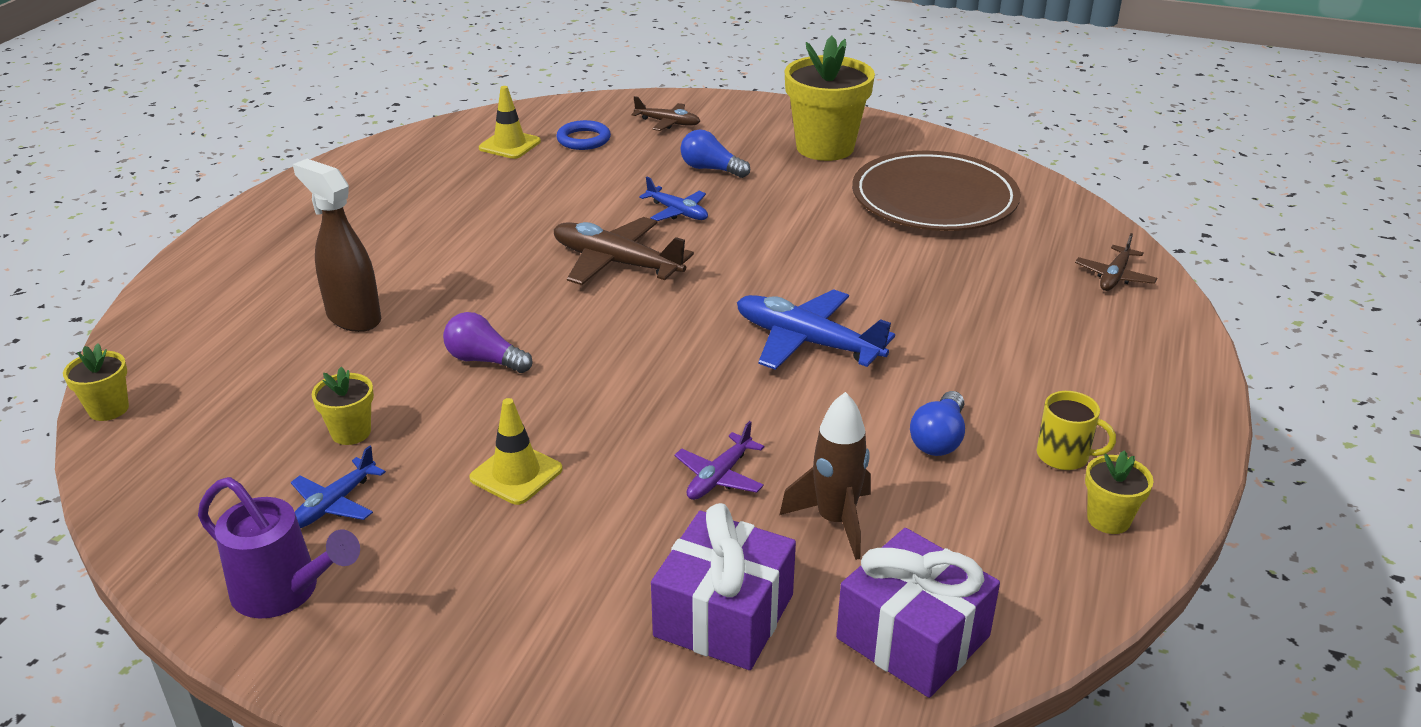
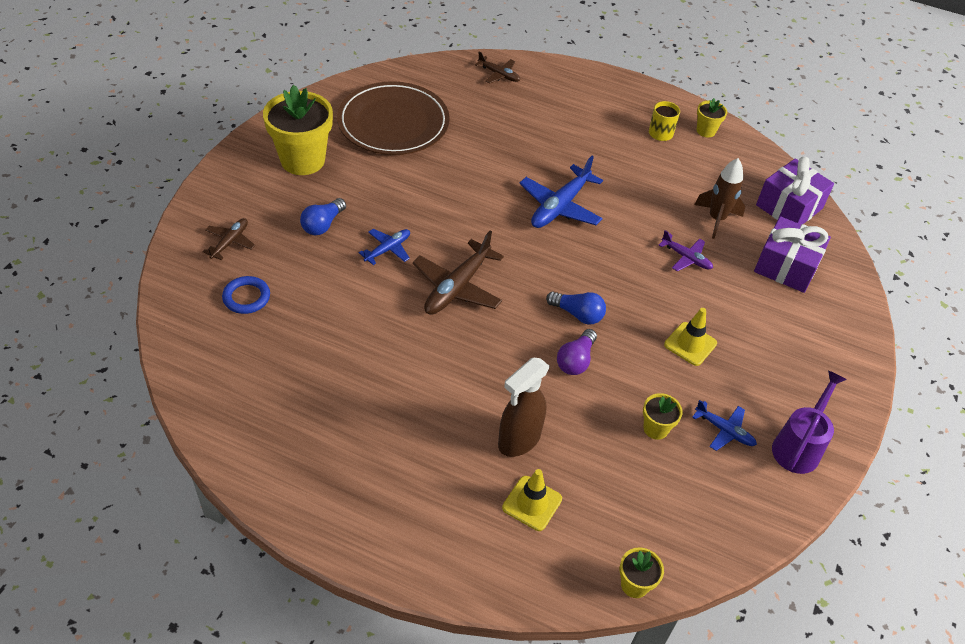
camera: 90 degrees left, 15 degrees up
yellow traffic cone [479,86,541,159] -> yellow traffic cone moved to [502,469,562,531]
blue light bulb [910,391,965,456] -> blue light bulb moved to [546,291,606,325]

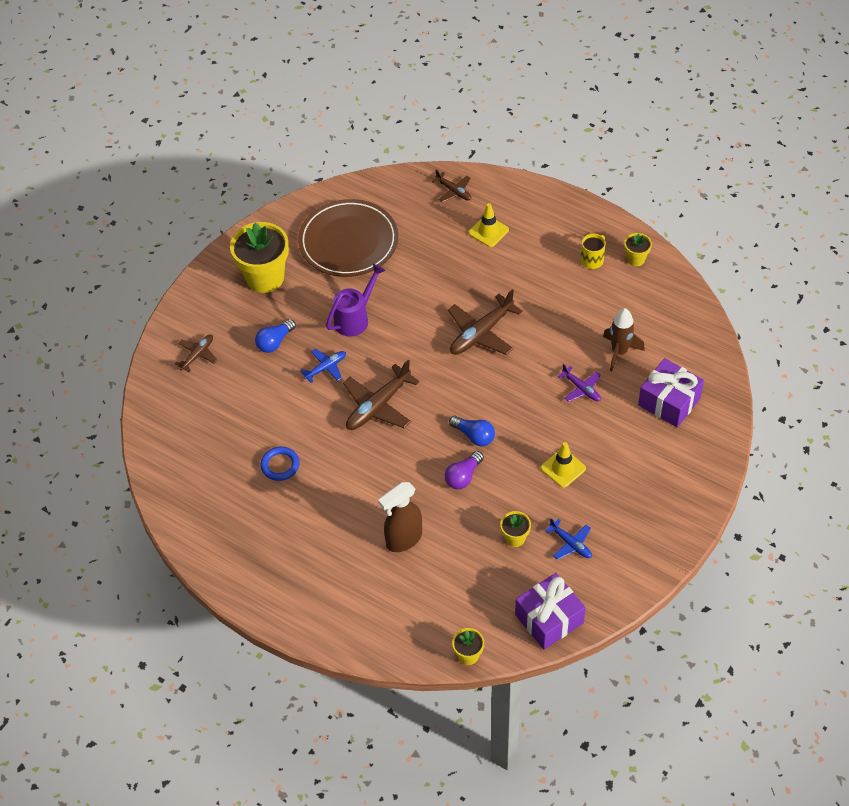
camera: 15 degrees right, 5 degrees up
blue ring [222,276,270,314] -> blue ring moved to [260,447,299,481]
yellow traffic cone [502,469,562,531] -> yellow traffic cone moved to [469,203,509,247]
blue plane [519,156,603,228] -> brown plane [448,289,522,355]
purple gift [756,157,834,225] -> purple gift moved to [515,573,586,650]
purple watering can [772,370,847,474] -> purple watering can moved to [326,264,385,337]

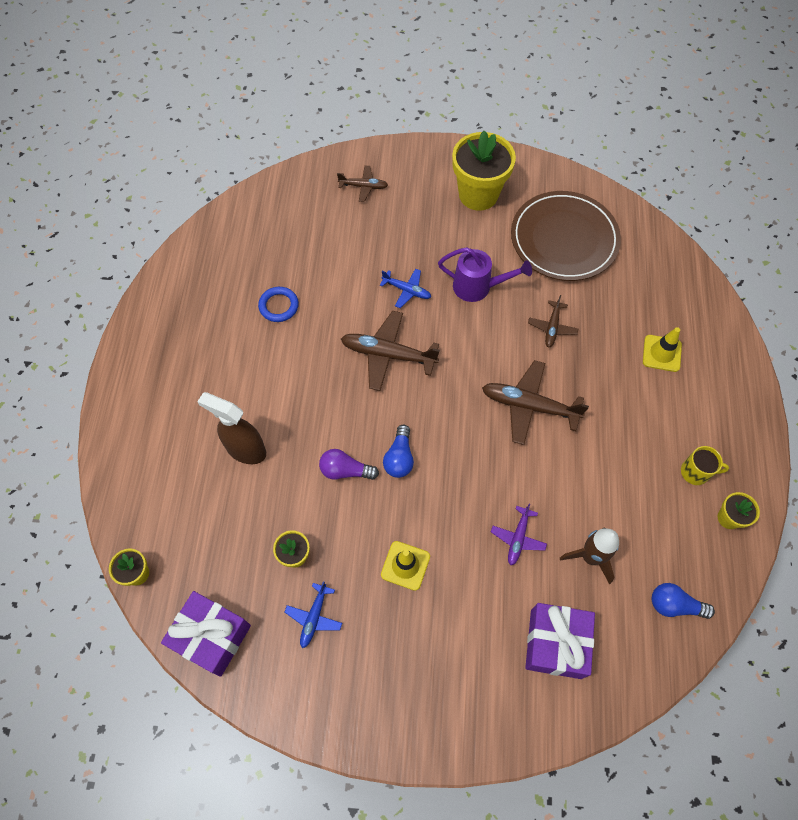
camera: 60 degrees right, 10 degrees up
blue light bulb [255,319,296,353] -> blue light bulb moved to [652,583,715,619]
brown plane [432,170,471,202] -> brown plane moved to [528,295,578,348]

